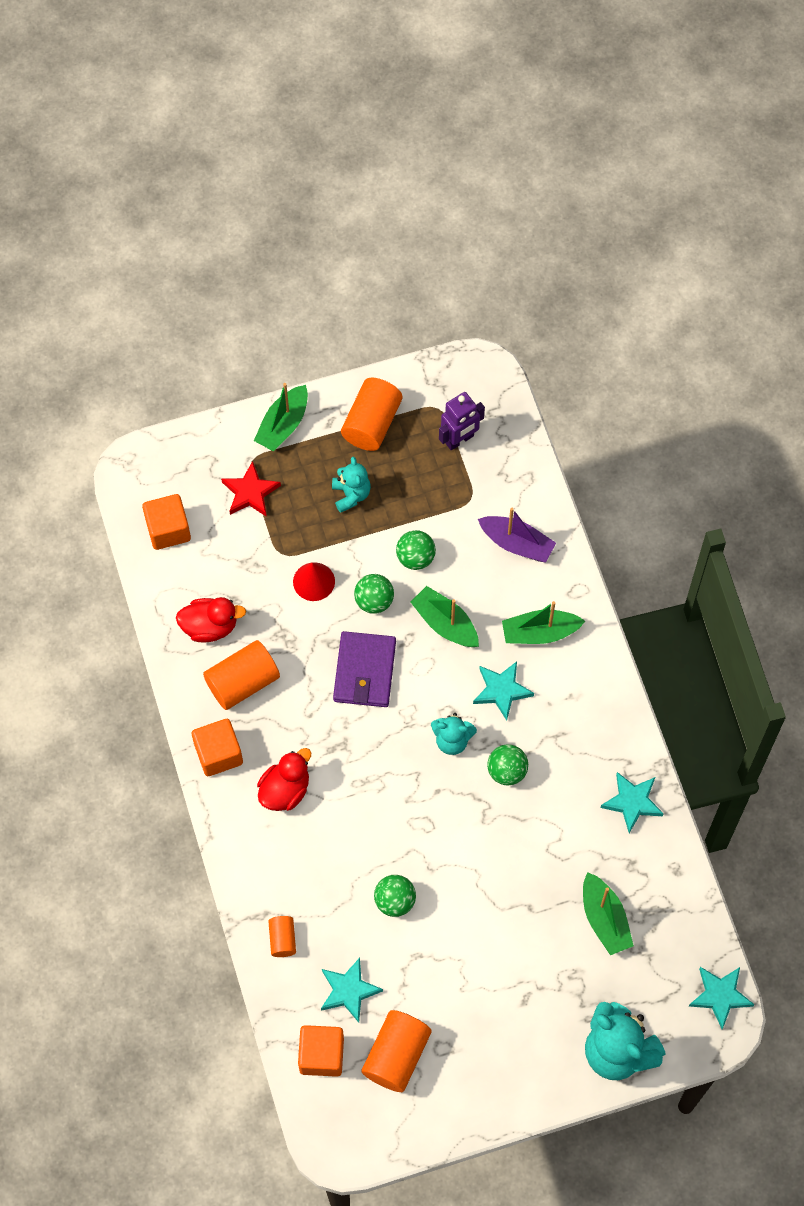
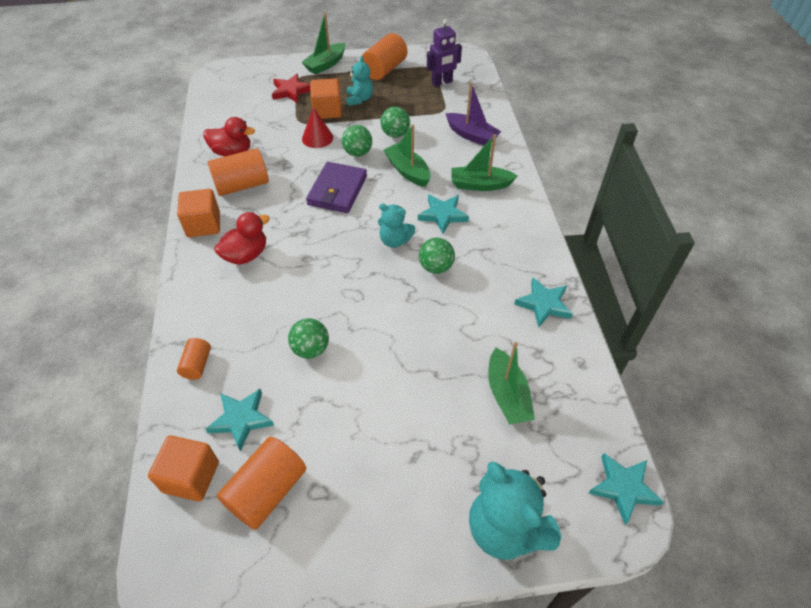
camera: 10 degrees right, 15 degrees down
orange cube [142,494,191,550] -> orange cube moved to [310,78,342,119]

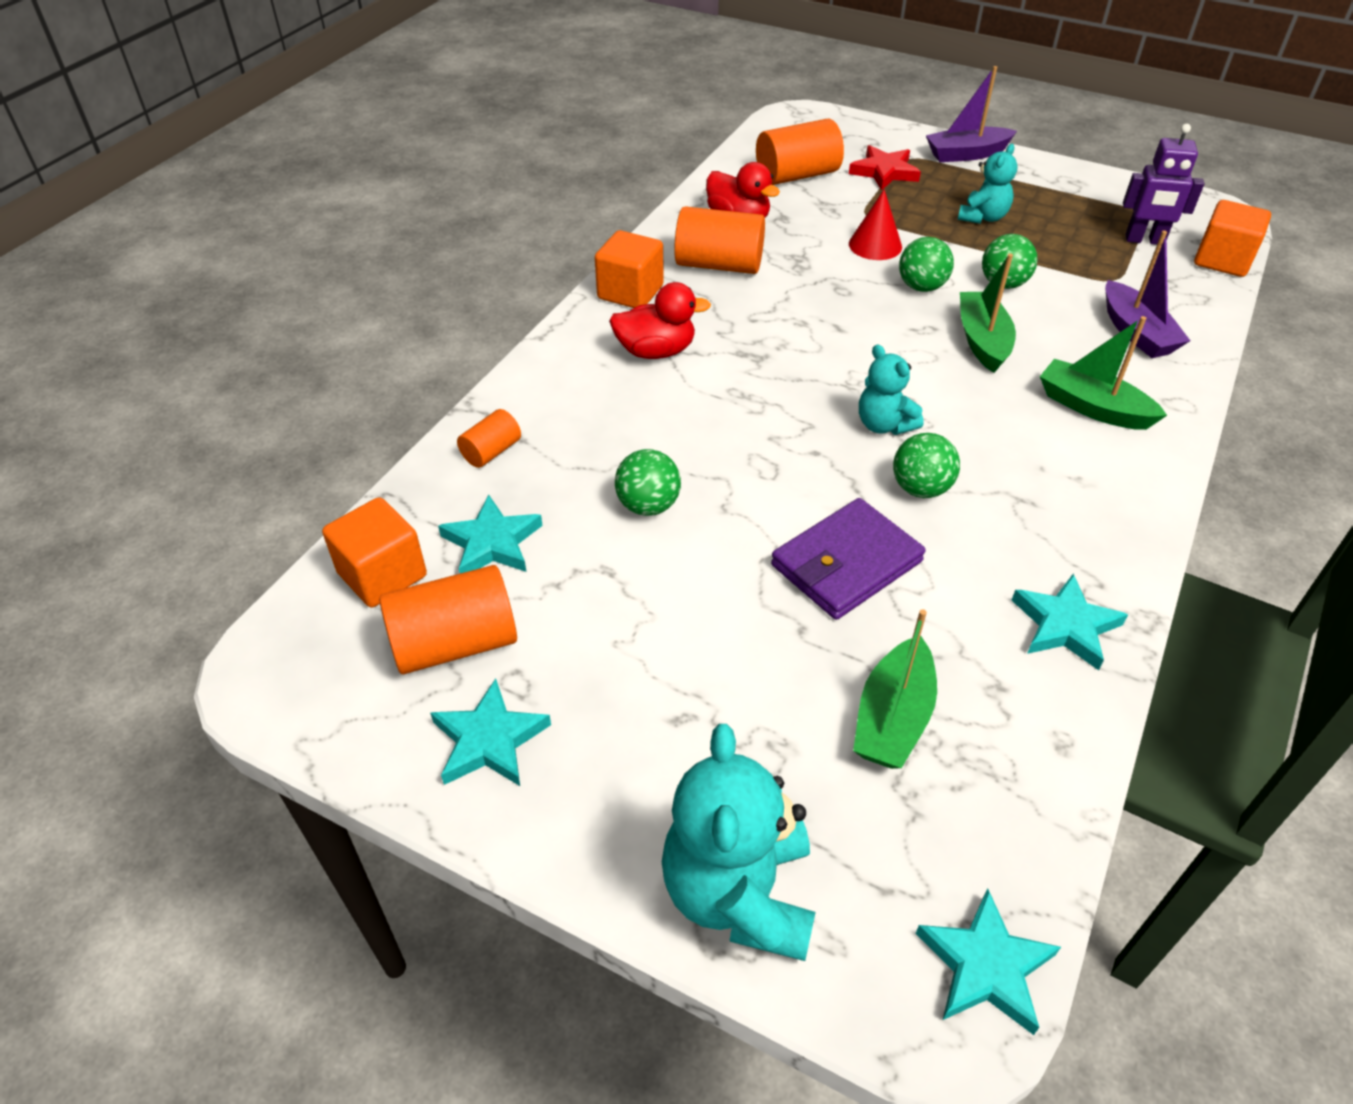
camera: 35 degrees right, 5 degrees down
green boat [302,13,346,75] -> purple boat [926,66,1017,162]
purple wallet [306,162,367,213] -> purple wallet moved to [771,498,926,620]
orange cube [310,78,342,119] -> orange cube moved to [1194,200,1271,277]
orange cylinder [362,33,407,80] -> orange cylinder moved to [756,119,844,185]
turquoise star [418,195,469,234] -> turquoise star moved to [430,679,551,786]

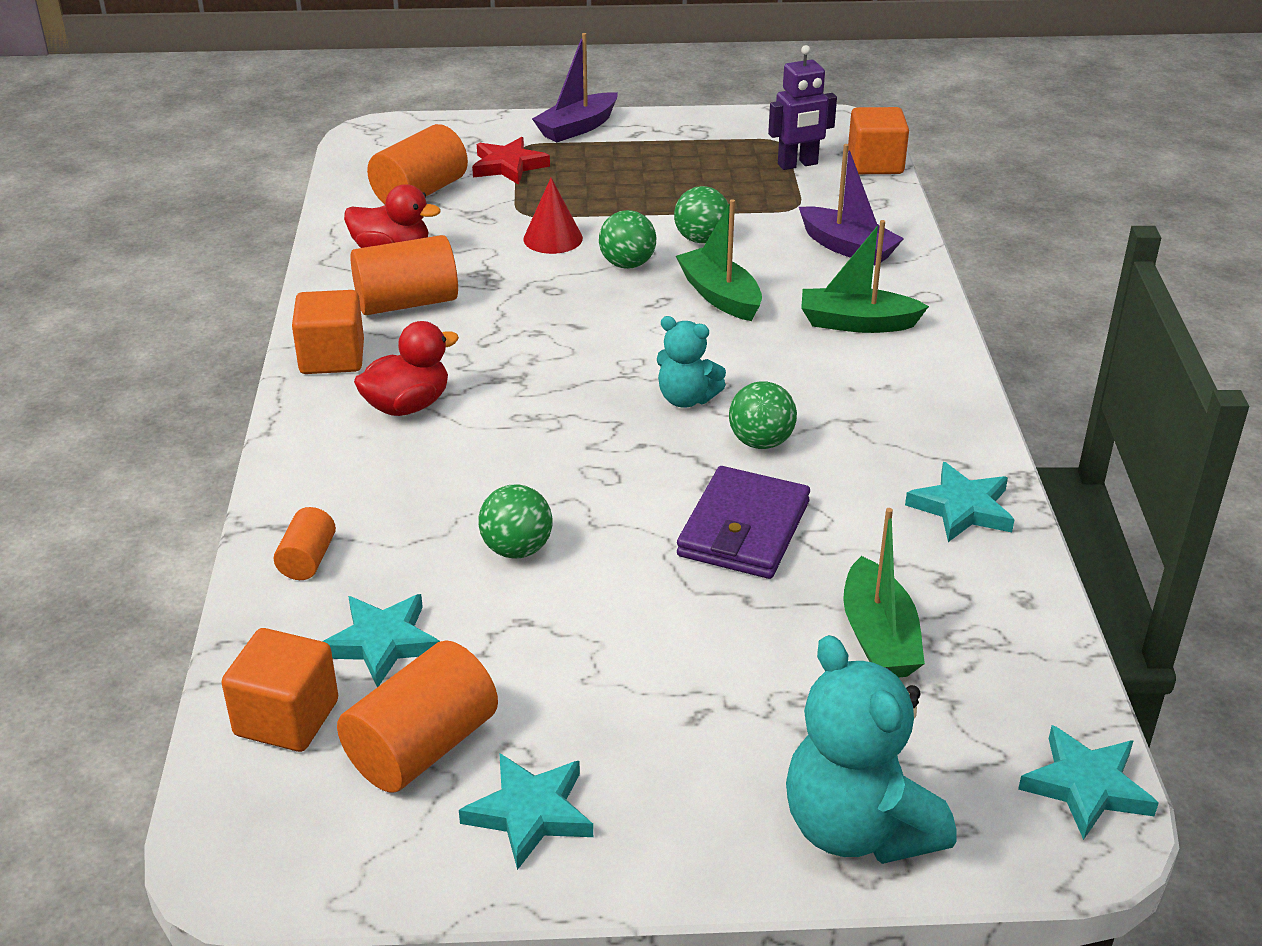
camera: 30 degrees left, 10 degrees down
turquoise teddy bear [958,144,1018,224] -> none

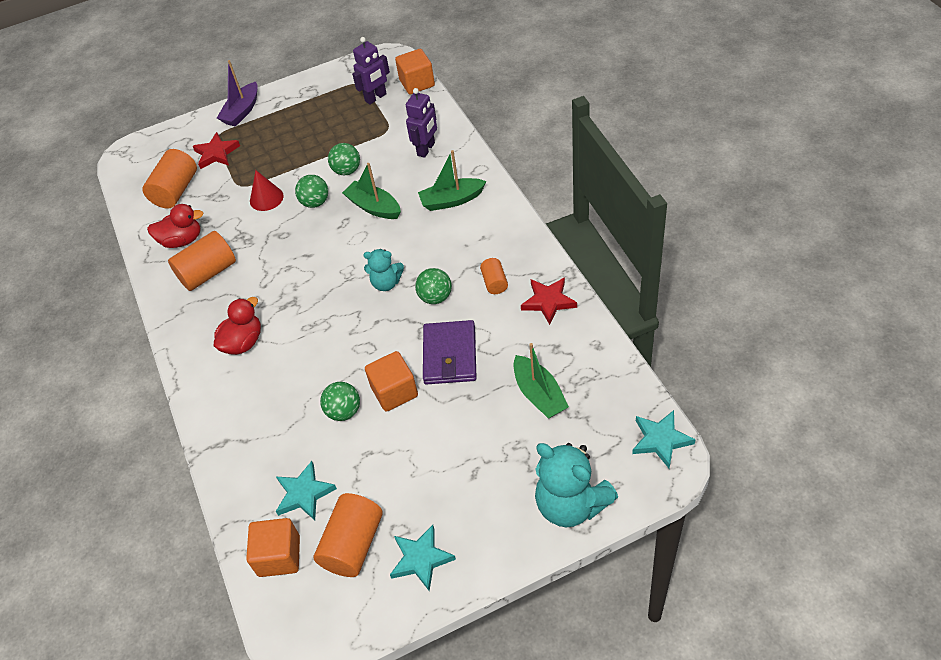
camera: 15 degrees left, 15 degrees up
orange cylinder [274,507,336,580] -> orange cylinder moved to [480,258,508,294]
orange cube [292,290,364,374] -> orange cube moved to [365,351,418,412]
purple boat [799,144,904,265] -> purple robot [406,88,437,158]
turquoise star [905,462,1015,542] -> red star [521,277,577,325]

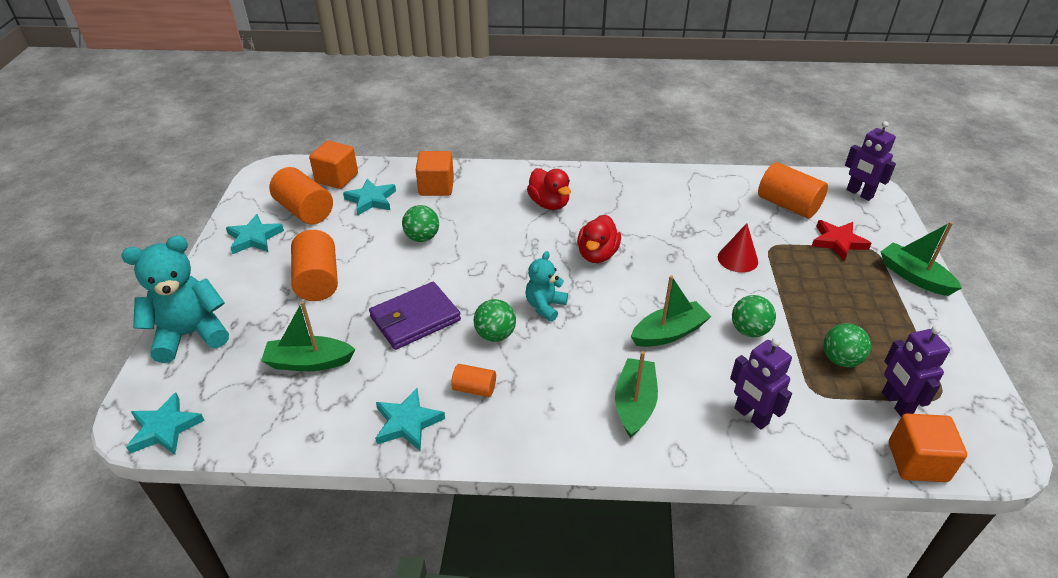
camera: 110 degrees right, 10 degrees down
red duck [147,204,204,248] -> red duck moved to [577,215,621,263]
orange cylinder [168,231,236,291] -> orange cylinder moved to [291,230,338,301]
purple boat [217,60,258,127] -> green boat [881,222,962,296]
green ball [295,175,328,208] -> green ball moved to [823,323,871,367]
orange cube [365,351,418,412] -> orange cube moved to [416,151,454,196]
purple wallet [423,320,477,385] -> purple wallet turned 60 degrees counterclockwise [369,282,461,350]
red star [521,277,577,325] -> turquoise star [375,388,445,451]
none -> purple robot [845,121,896,201]

